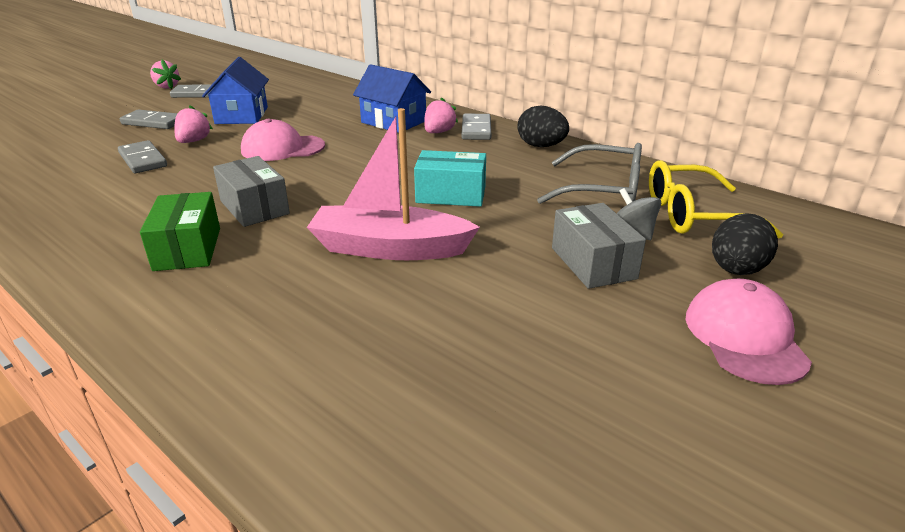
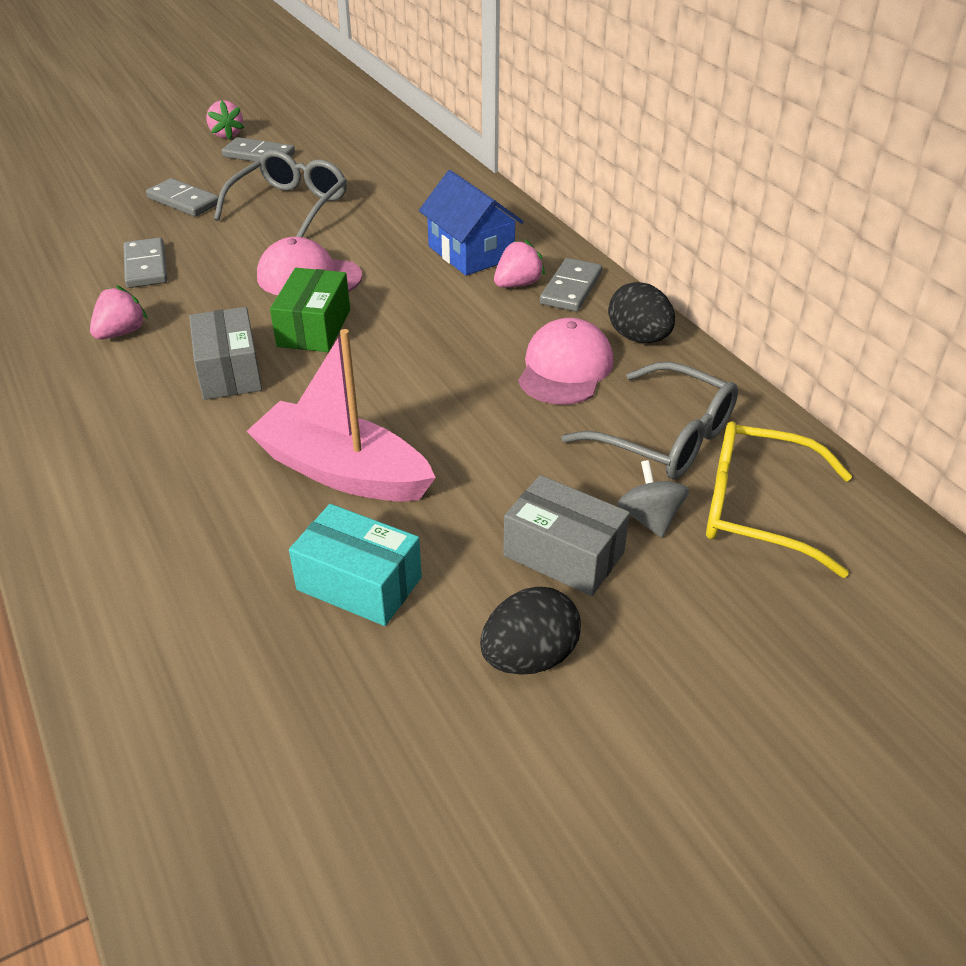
camera: 20 degrees right, 10 degrees up
green box [140,192,220,271] -> green box moved to [270,268,350,352]
pink strawberry [174,105,213,143] -> pink strawberry moved to [90,285,148,339]
blue house [202,57,269,124] -> grey glasses [214,150,347,237]
turquoise box [414,150,486,207] -> turquoise box moved to [289,504,422,626]
grey box [552,203,646,289] -> grey box turned 60 degrees counterclockwise [503,475,630,596]
pink cap [685,279,812,385] -> pink cap moved to [518,318,613,405]
black egg [712,213,778,275] -> black egg moved to [480,587,581,675]

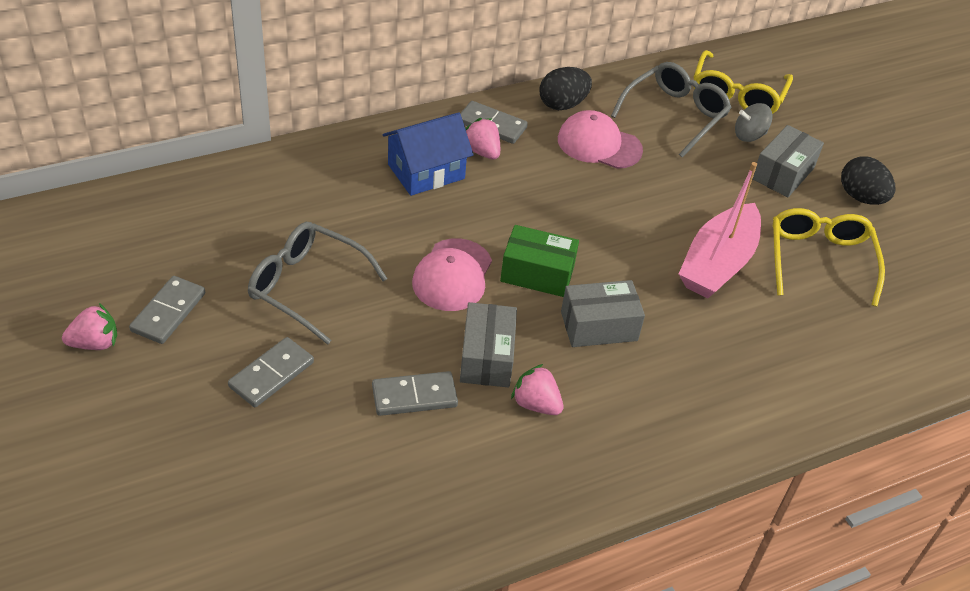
camera: 90 degrees left, 5 degrees up
turquoise box [289,504,422,626] -> yellow glasses [773,208,885,307]
none -> grey box [460,302,517,387]

